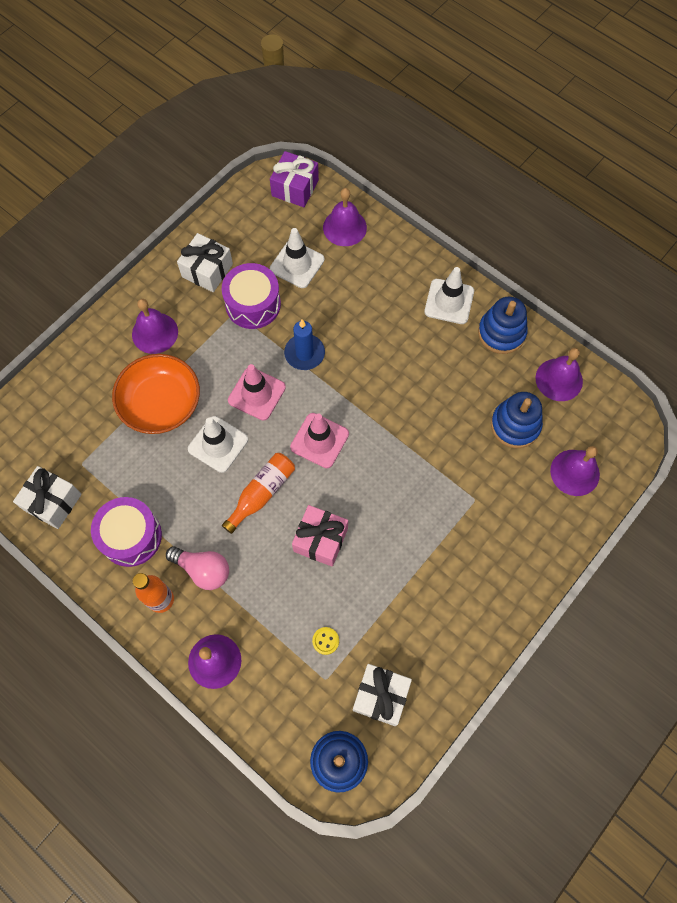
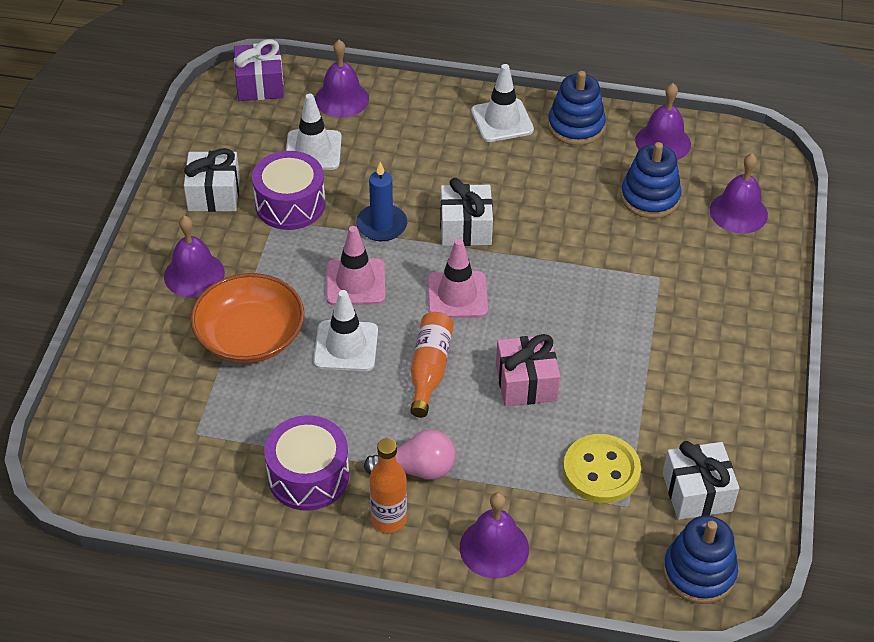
camera: 30 degrees left, 20 degrees down
white gift [13,466,81,529] -> white gift moved to [440,178,493,246]
yellow button [312,627,339,655] -> yellow button [563,434,641,503], size x2.26

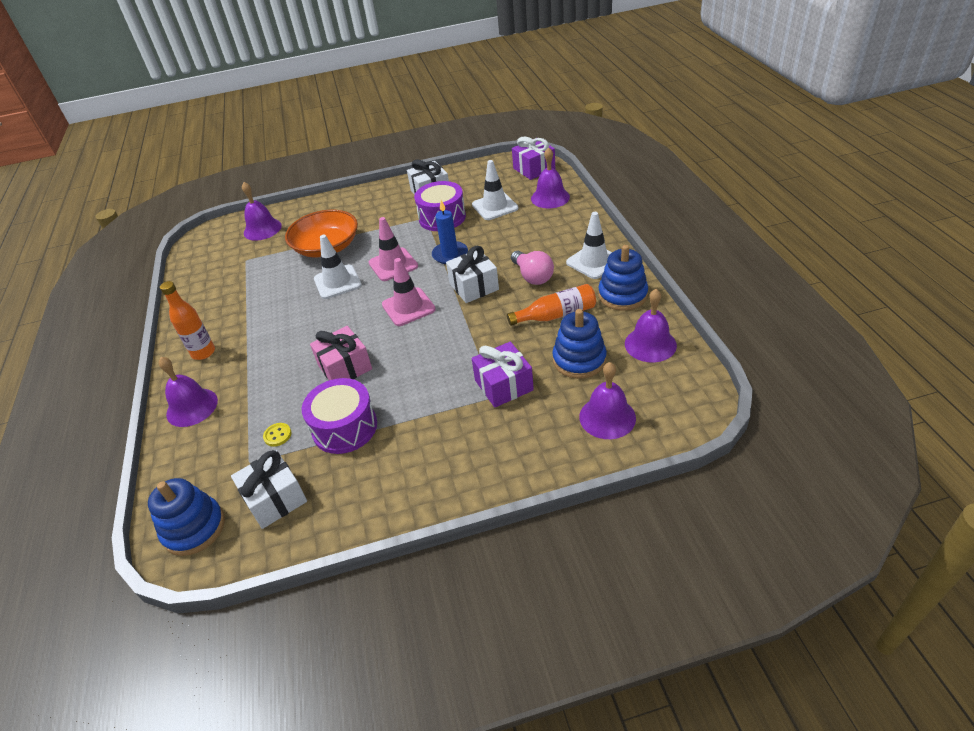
camera: 70 degrees right, 5 degrees down
purple bell [164,216,225,297] -> purple bell moved to [242,182,282,241]
purple drum [264,415,349,511] -> purple drum moved to [302,378,377,454]
pink light bulb [364,430,456,480] -> pink light bulb moved to [511,251,554,285]
orange bottle [410,312,454,418] -> orange bottle moved to [507,284,596,326]
yellow button [563,434,641,503] -> yellow button [263,423,291,447], size x0.44
none -> purple gift [472,342,534,408]

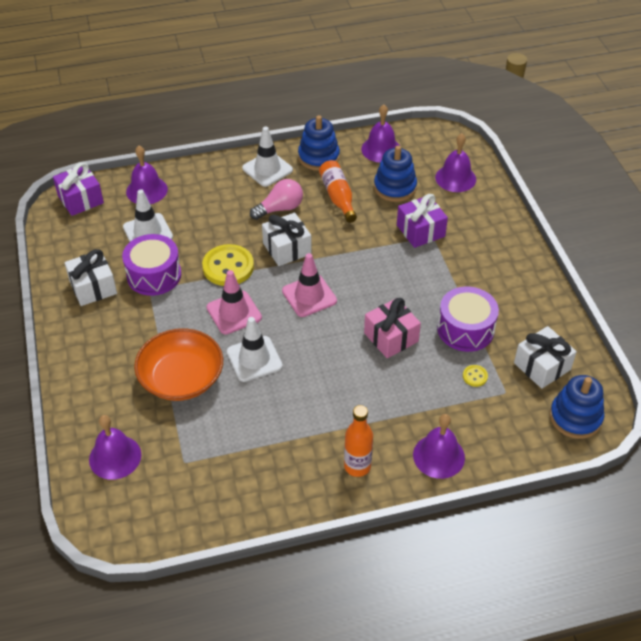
camera: 95 degrees left, 5 degrees up
blue candle [432,200,468,264] -> yellow button [202,244,254,286]

